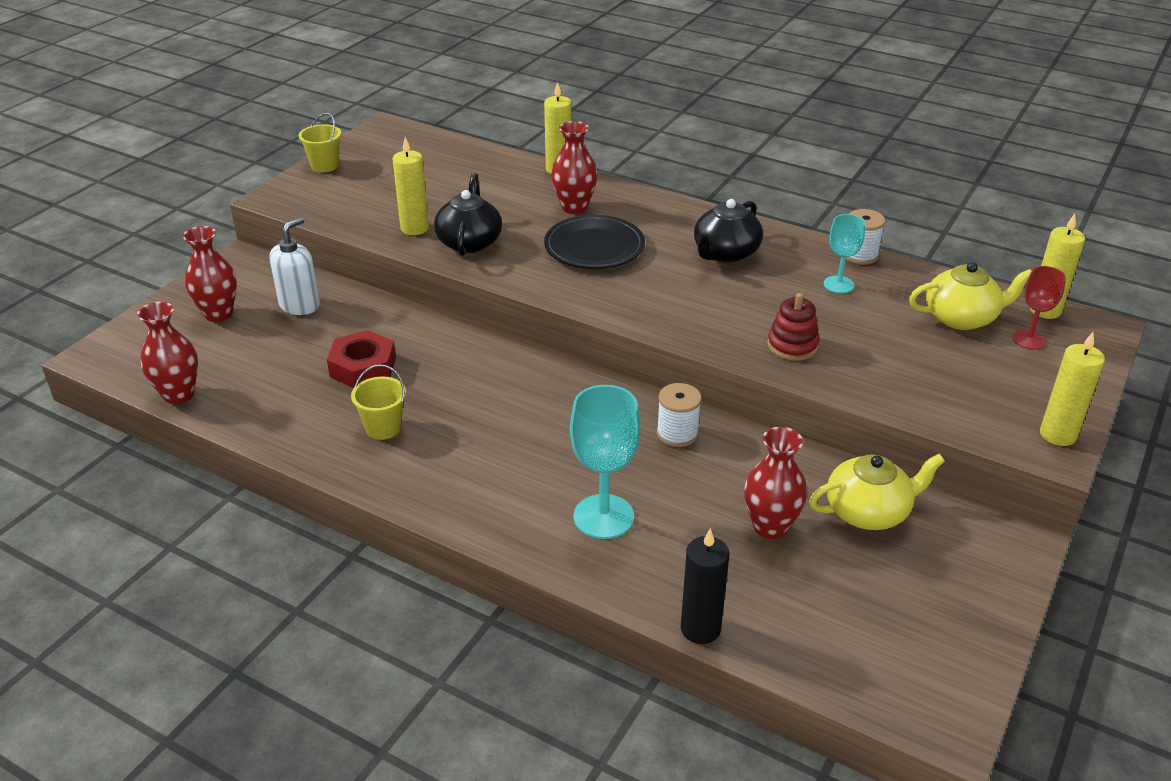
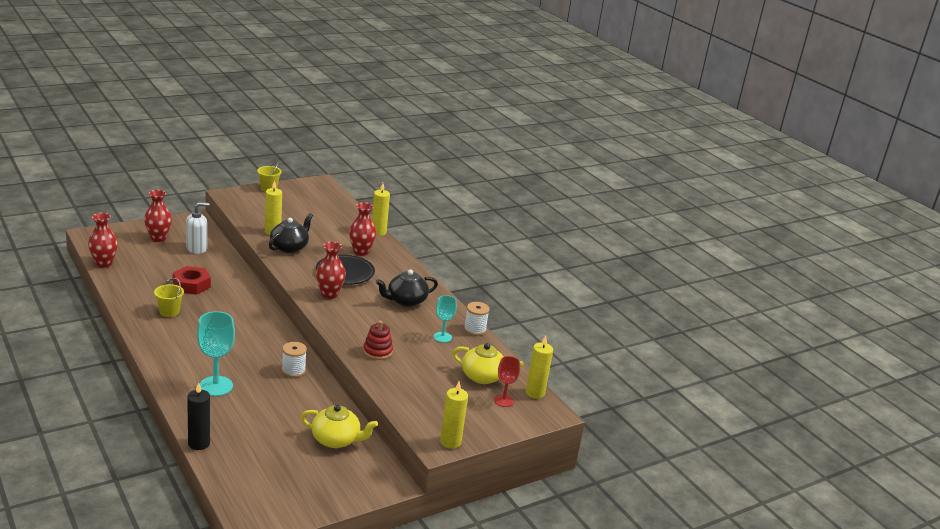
camera: 25 degrees right, 10 degrees down
red vase [744,427,807,539] -> red vase moved to [316,242,346,299]

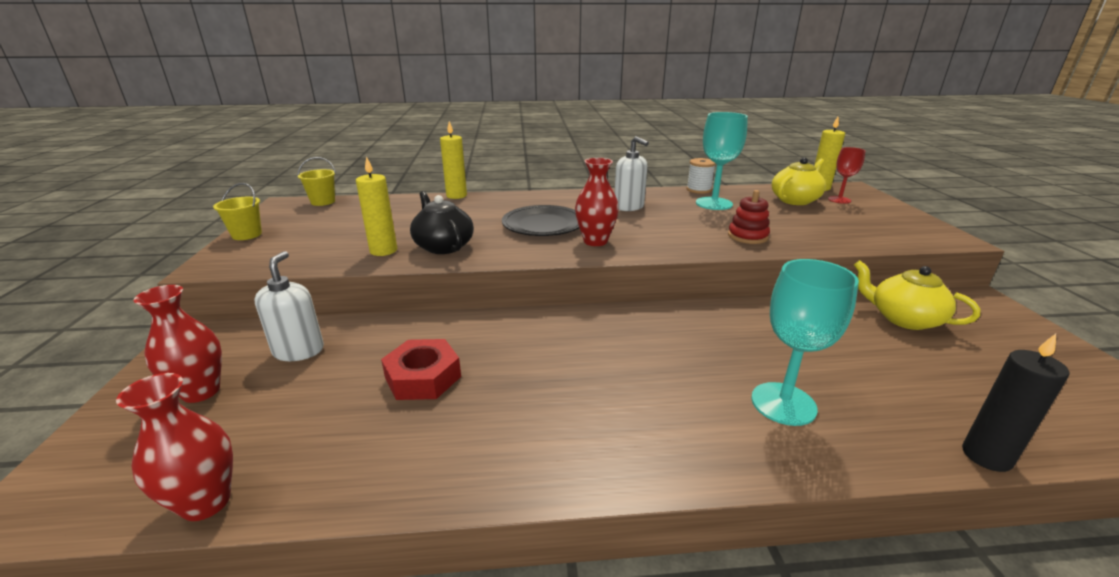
camera: 60 degrees left, 0 degrees up
yellow bucket [154,278,184,317] -> yellow bucket moved to [298,157,336,206]
white spool [282,342,307,378] -> none
yellow teapot [301,405,378,448] -> yellow teapot turned 90 degrees counterclockwise [854,260,980,330]
red vase [349,202,376,256] -> none
black teapot [376,269,438,307] -> white soap dispenser [615,136,649,211]
turquoise goblet [434,295,457,343] -> turquoise goblet [696,112,748,210], size x1.67
yellow candle [440,381,468,449] -> none

